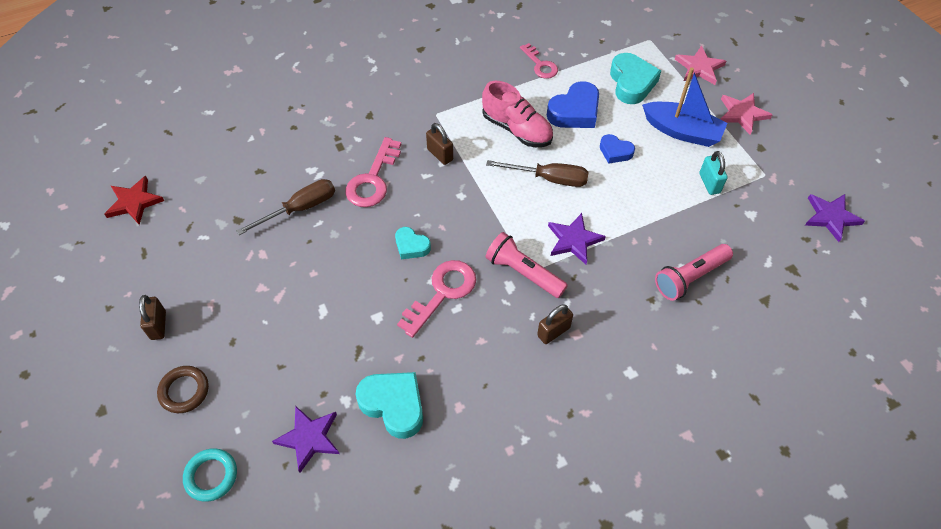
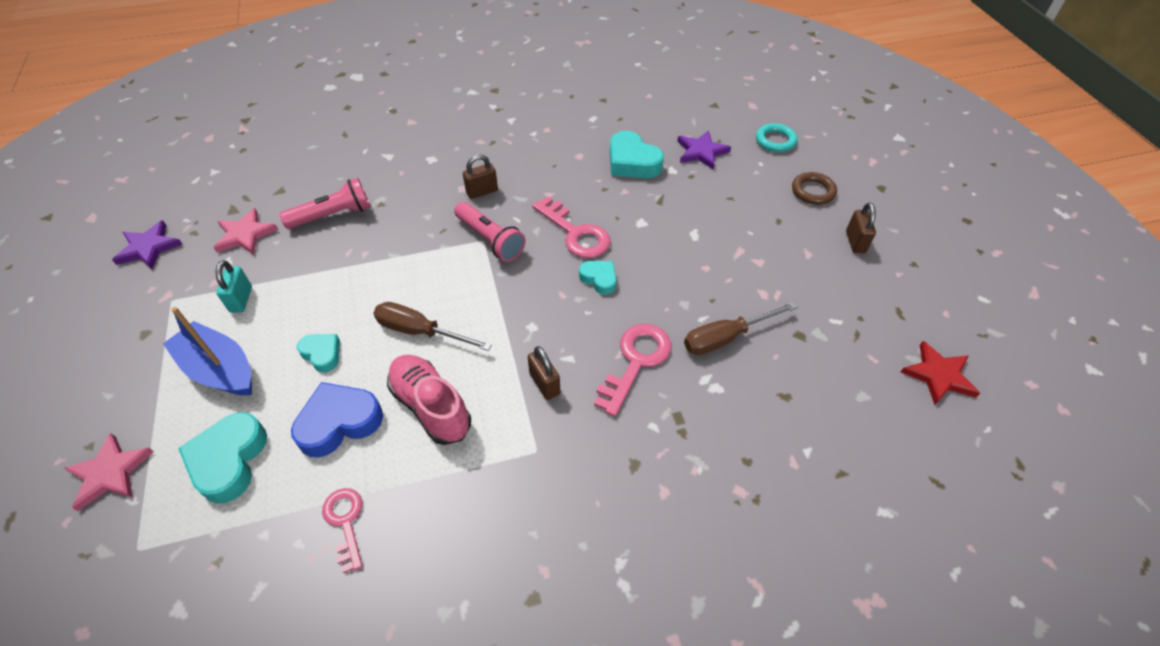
camera: 170 degrees left, 5 degrees down
pink key [397,260,476,338] -> pink key turned 90 degrees counterclockwise [532,197,611,258]
purple star [548,213,606,264] -> none
blue heart [600,134,635,164] -> turquoise heart [297,334,340,373]
pink star [720,93,772,135] -> pink star moved to [213,208,279,255]

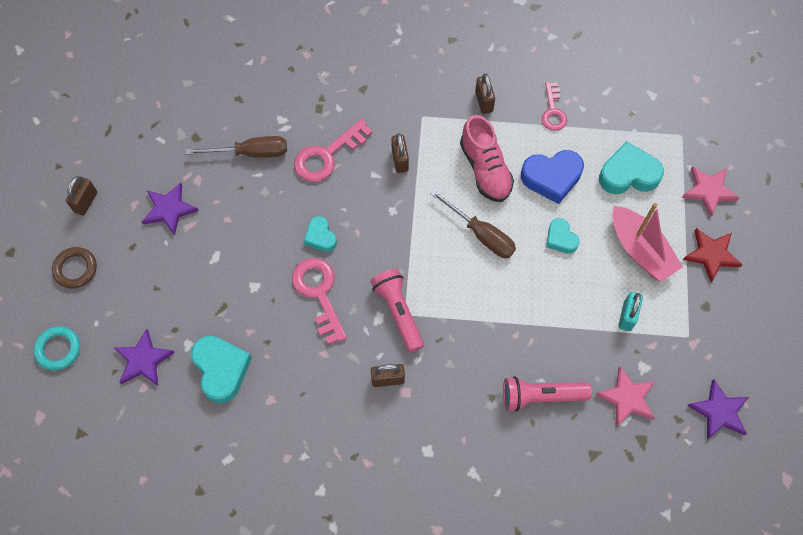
camera: 160 degrees left, 15 degrees up
blue boat [163,307,252,395] -> pink boat [612,203,683,282]
turquoise heart [178,412,267,504] -> turquoise heart turned 120 degrees counterclockwise [599,141,664,194]
red star [901,341,980,405] -> red star moved to [683,228,742,282]
none -> purple star [142,182,199,235]
none -> brown padlock [475,73,495,114]

